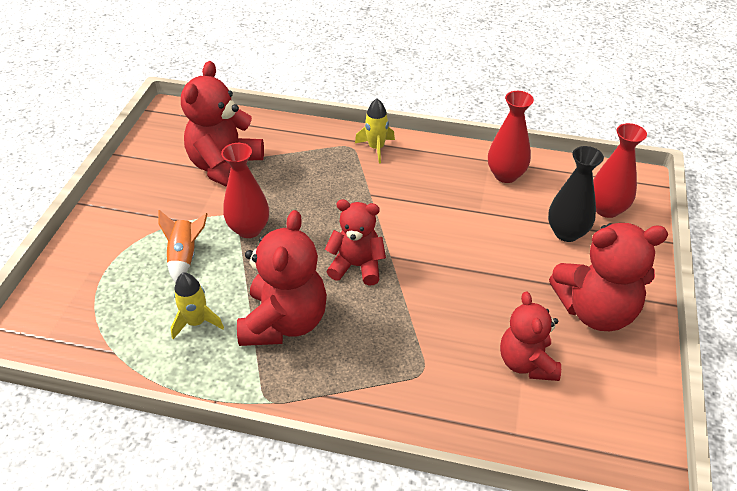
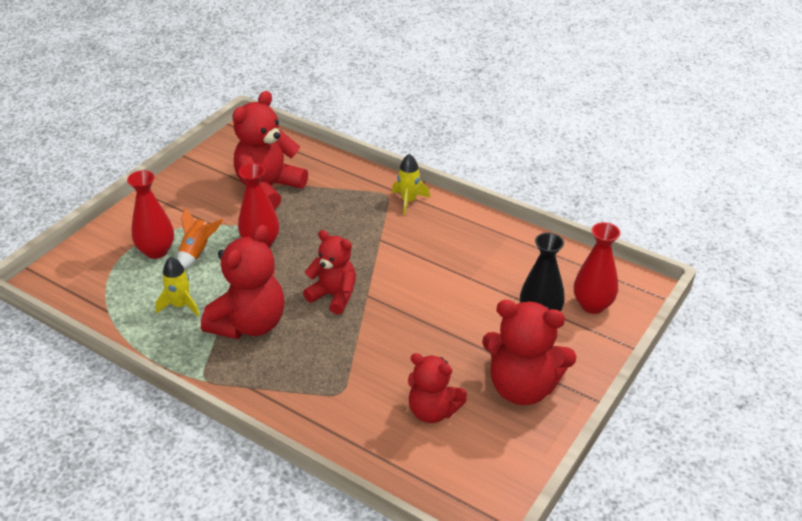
camera: 20 degrees right, 5 degrees down
red vase [488,91,534,183] -> red vase moved to [127,170,174,259]
red teddy bear [500,292,561,381] -> red teddy bear turned 75 degrees counterclockwise [408,353,467,423]

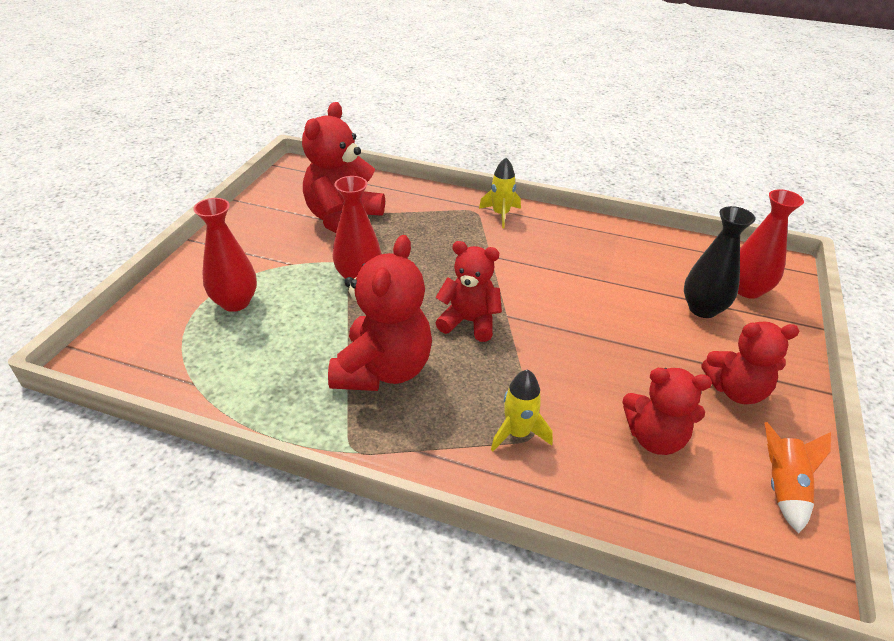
camera: 15 degrees left, 0 degrees up
yellow rocket [155,257,200,317] -> yellow rocket moved to [491,370,553,452]
orange rocket [177,207,223,269] -> orange rocket moved to [764,422,831,533]
red teddy bear [482,300,577,405] -> red teddy bear [701,321,799,404], size x0.66

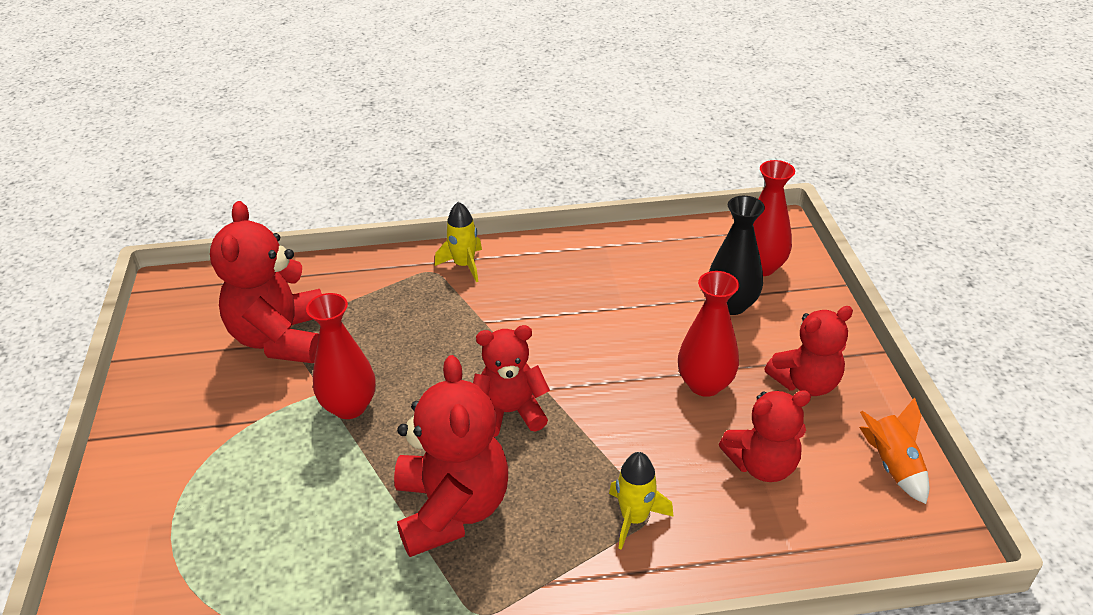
camera: 25 degrees left, 0 degrees up
red vase [194,198,257,312] -> red vase moved to [678,271,739,397]

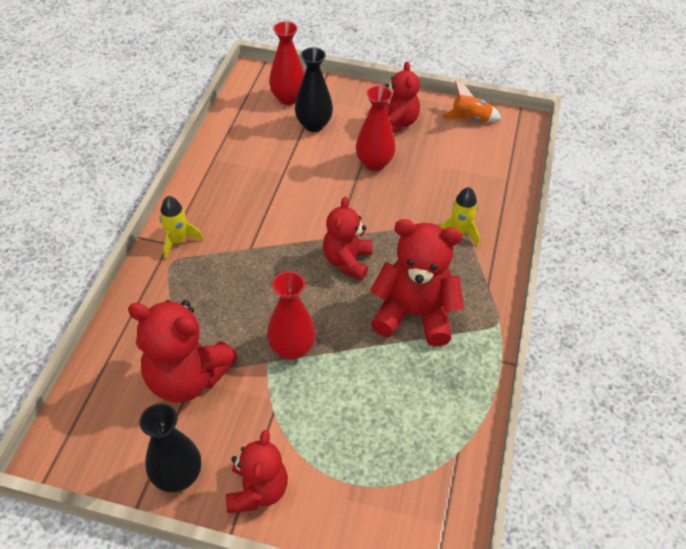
camera: 70 degrees left, 10 degrees up
red teddy bear [719,390,811,482] -> red teddy bear moved to [226,430,288,513]
none -> black vase [140,403,201,492]

